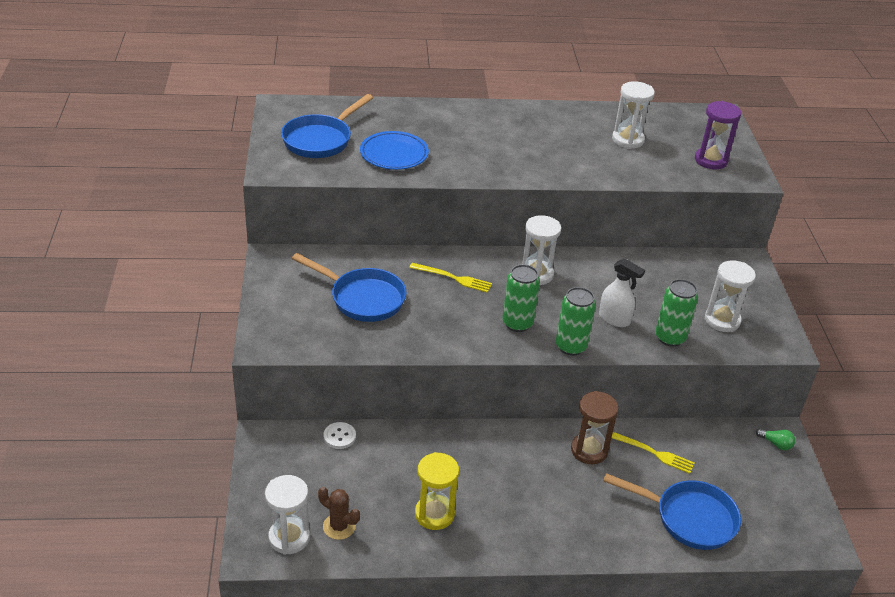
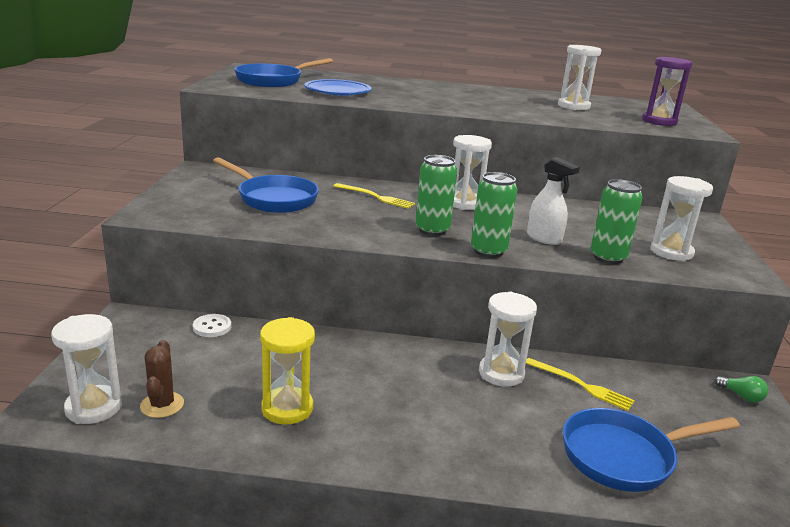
camera: 10 degrees right, 15 degrees down
brown cactus [318,487,360,540] -> brown cactus turned 45 degrees clockwise [140,340,184,418]
brown hourglass [571,391,618,464] -> white hourglass [479,292,537,387]
blue pan [603,473,741,550] -> blue pan turned 135 degrees clockwise [563,408,740,492]

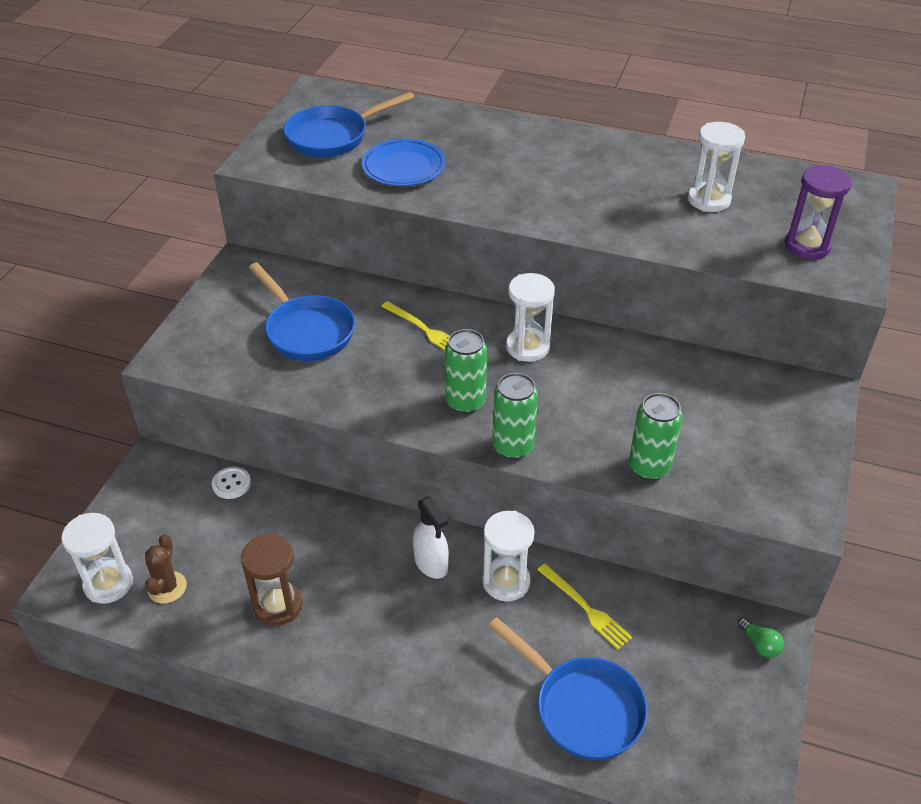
camera: 15 degrees right, 20 degrees up
yellow hourglass [260,317,315,425] -> brown hourglass [241,534,302,626]
white spray bottle [527,157,580,245] -> white spray bottle moved to [413,497,449,579]
blue pan [563,408,740,492] -> blue pan turned 135 degrees counterclockwise [488,617,648,760]
white hourglass [650,176,713,261] -> none

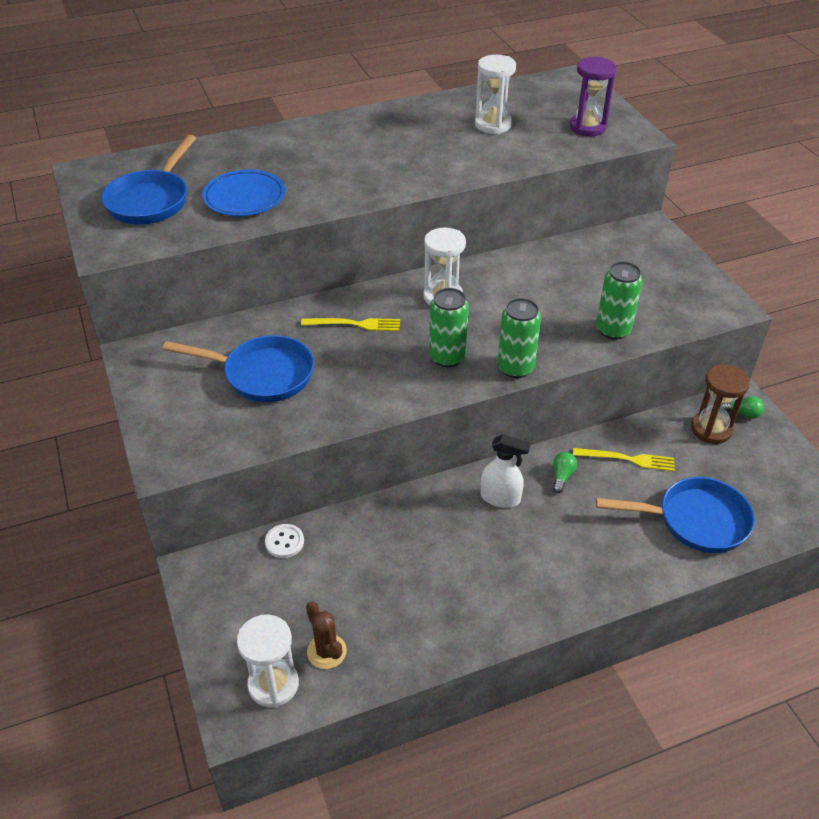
camera: 40 degrees left, 0 degrees up
brown hourglass [241,534,302,626] -> brown hourglass moved to [691,364,750,444]
white hourglass [482,511,535,601] -> green light bulb [553,452,577,493]

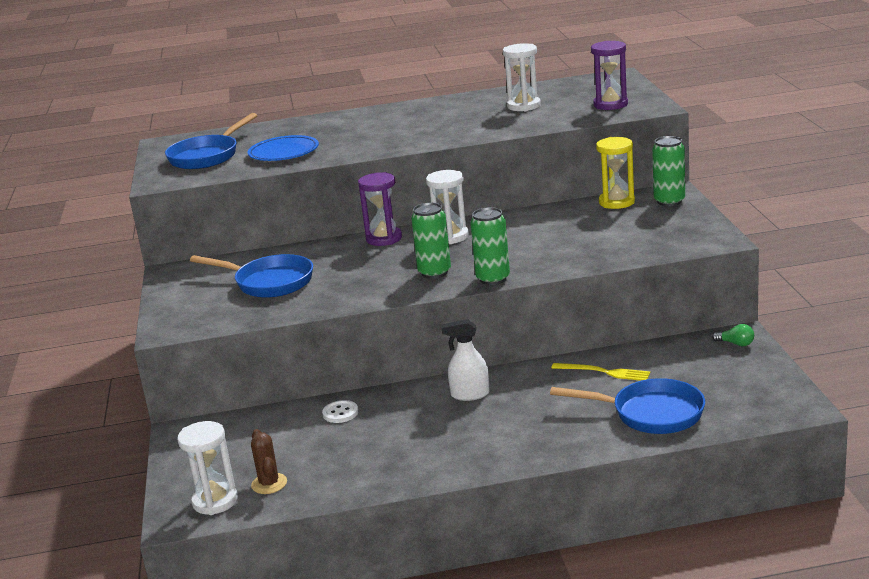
camera: 15 degrees right, 20 degrees down
white button [265,524,304,558] -> white button moved to [322,400,358,423]
yellow fork [301,318,400,331] -> none
white spray bottle [481,434,531,508] -> white spray bottle turned 150 degrees clockwise [442,319,490,401]
green light bulb [553,452,577,493] -> none
green can [596,261,643,340] -> green can moved to [652,136,685,206]
brown hourglass [691,364,750,444] -> none
none -> purple hourglass [358,172,402,246]
none -> yellow hourglass [596,137,635,209]

